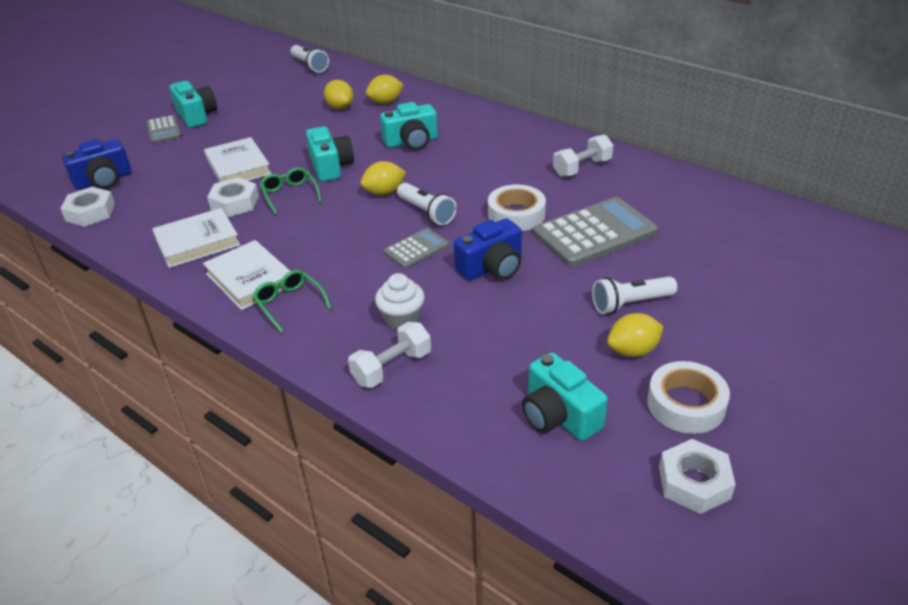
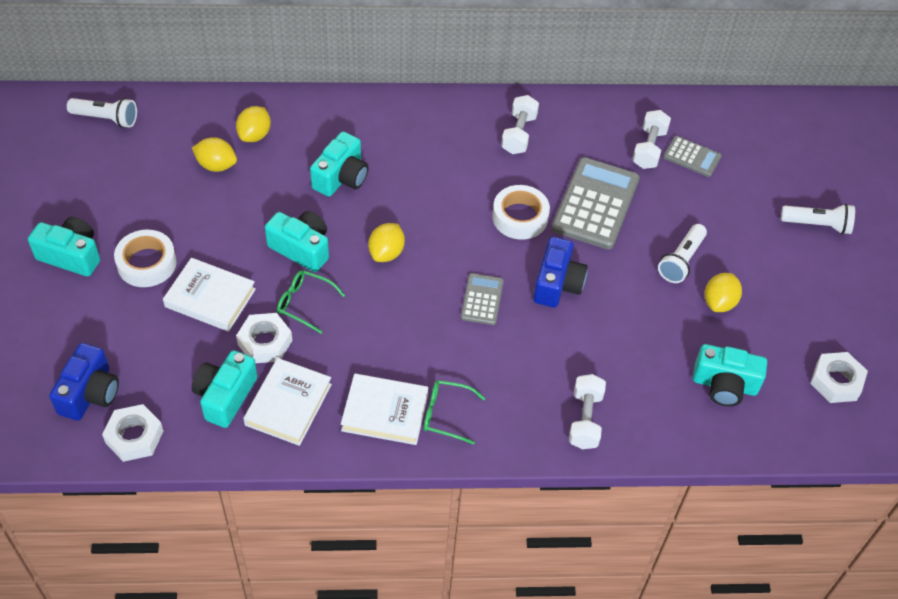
camera: 45 degrees left, 15 degrees up
grey calculator [146,115,181,143] -> grey calculator moved to [663,136,722,177]
white cupcake [375,273,425,330] -> none
white flashlight [397,183,457,225] -> white flashlight moved to [781,204,855,234]
white tape [647,361,730,434] -> white tape moved to [114,229,177,287]
none -> turquoise camera [192,350,257,428]
none -> white dumbbell [632,110,671,169]

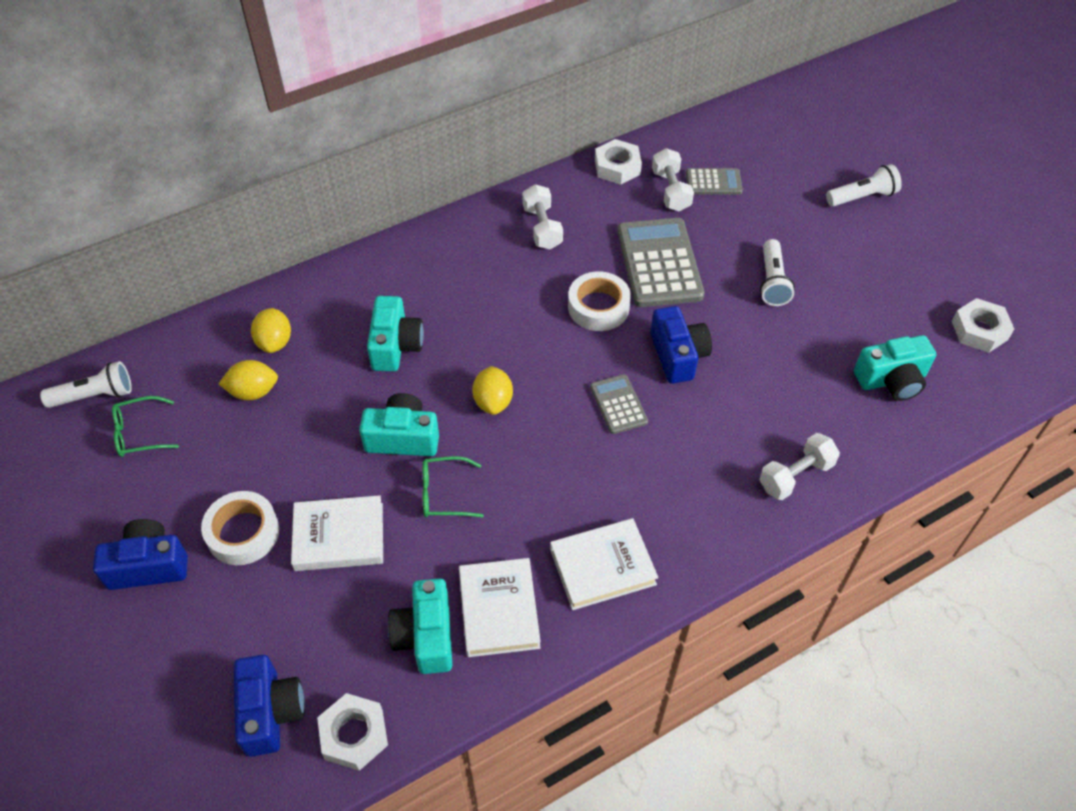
camera: 25 degrees left, 0 degrees up
turquoise camera [28,217,100,276] -> blue camera [93,519,188,590]
white nut [236,313,293,363] -> white nut moved to [595,139,642,185]
green glasses [424,380,485,445] -> green glasses moved to [112,396,179,457]
white dumbbell [569,374,606,449] -> white dumbbell turned 75 degrees clockwise [759,433,840,500]
yellow lemon [705,273,742,312] -> none

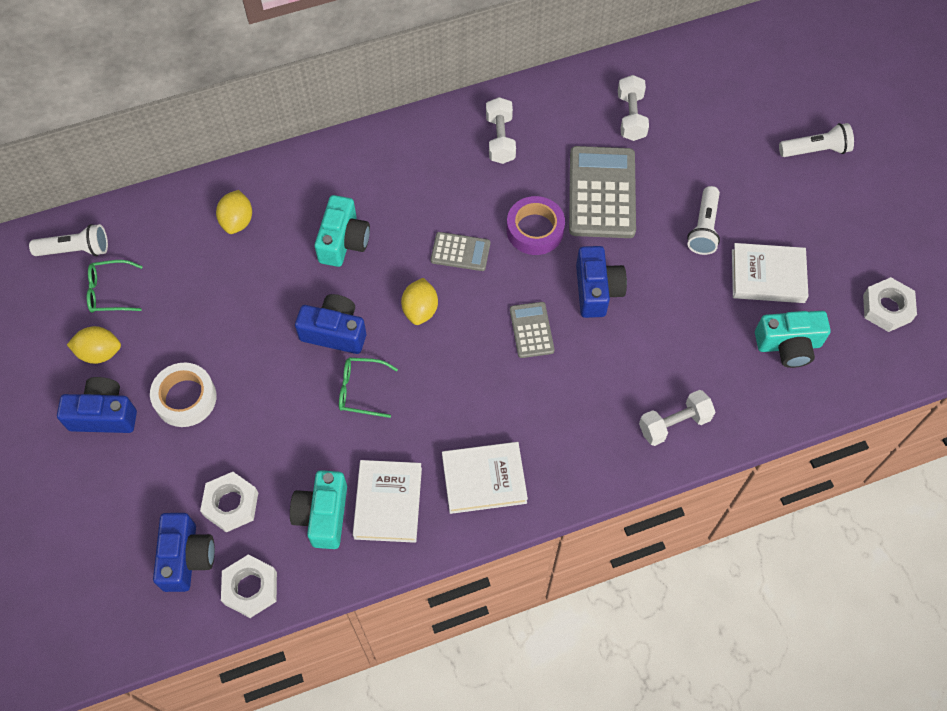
camera: 10 degrees right, 10 degrees up
yellow lemon [219,360,278,400] -> yellow lemon moved to [67,326,121,364]
white book [291,495,383,571] -> white book moved to [732,243,809,303]
turquoise camera [359,393,439,456] -> blue camera [295,294,366,354]
white tape [568,271,631,331] -> purple tape [507,196,565,255]
white nut [595,139,642,185] -> white nut moved to [200,472,258,532]
grey calculator [686,168,743,195] -> grey calculator moved to [431,232,490,271]

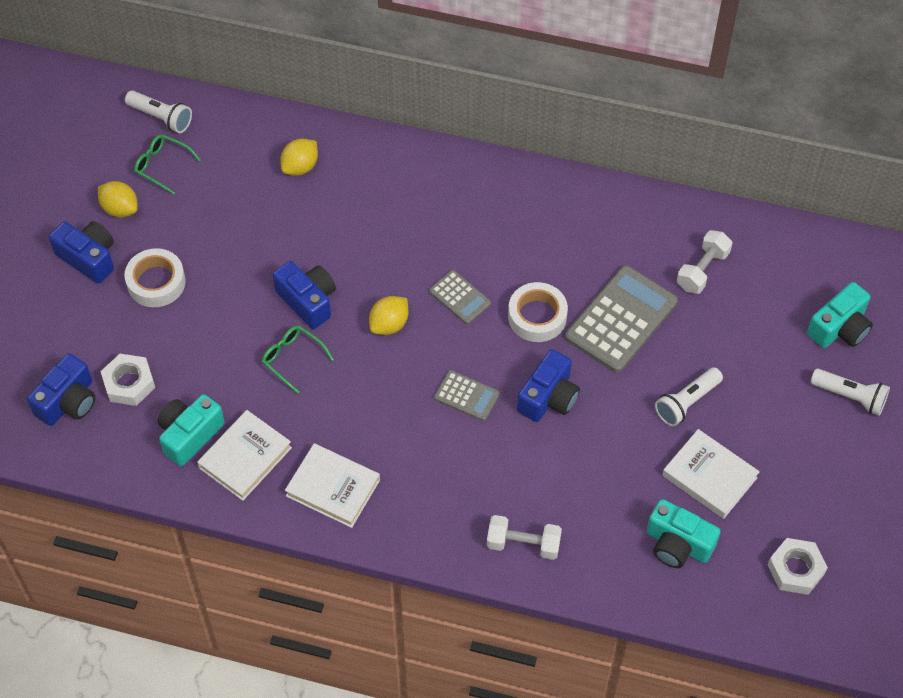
camera: 35 degrees right, 5 degrees down
white nut [221,555,277,618] -> none
turquoise camera [314,195,370,267] -> turquoise camera moved to [807,282,873,348]
white dumbbell [486,97,516,164] -> none
purple tape [507,196,565,255] -> white tape [508,282,568,342]
grey calculator [510,302,554,358] -> grey calculator turned 90 degrees clockwise [434,370,500,421]

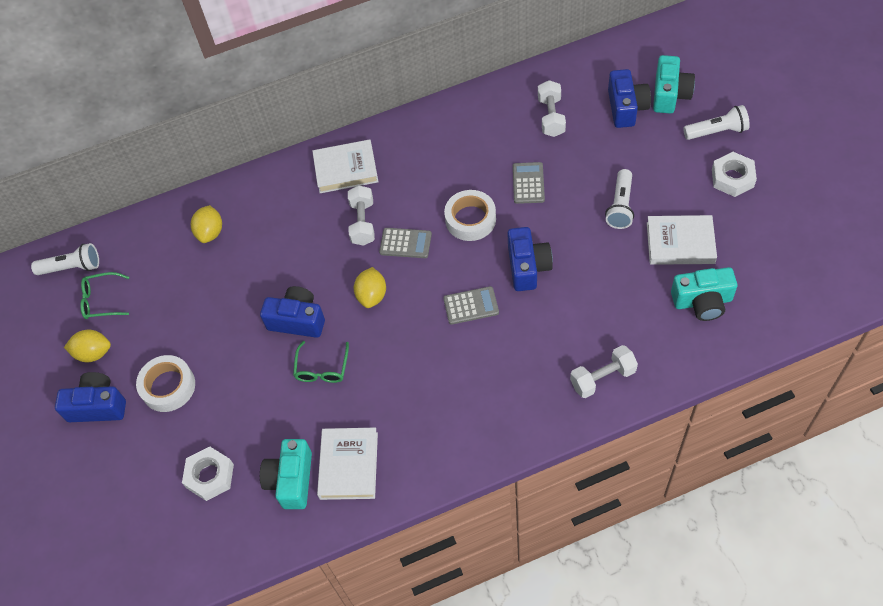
camera: 30 degrees left, 0 degrees up
blue camera [27,353,95,426] -> blue camera moved to [608,69,651,128]
green glasses [262,326,334,394] -> green glasses turned 90 degrees counterclockwise [293,341,349,383]
white book [285,443,380,528] -> white book moved to [312,139,378,193]
grey calculator [565,266,678,373] -> grey calculator [513,162,545,204], size x0.53
white nut [768,538,828,595] -> white nut moved to [712,152,757,197]
none -> white dumbbell [348,185,375,246]

